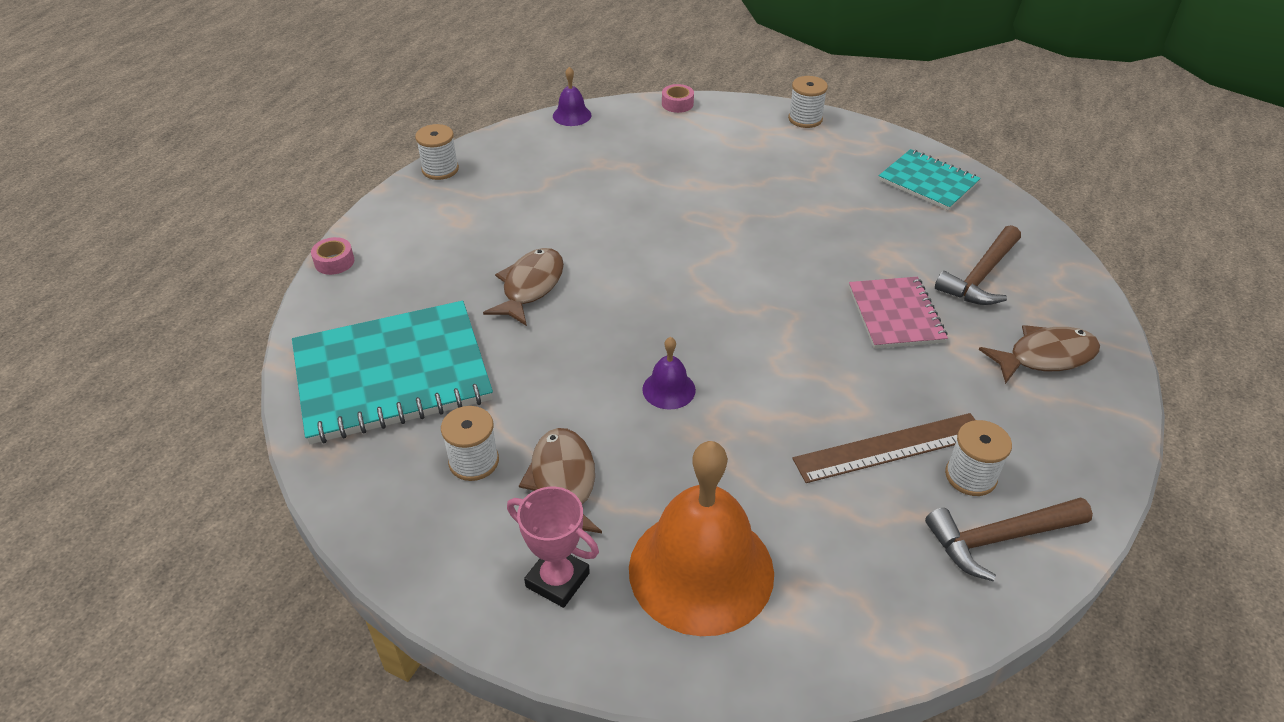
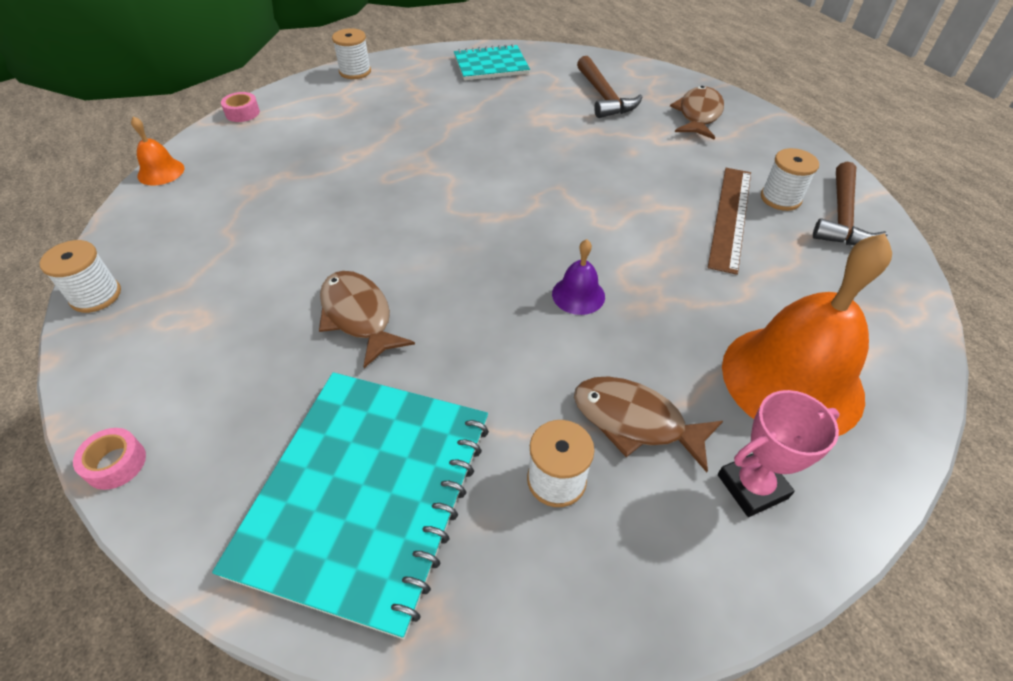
camera: 55 degrees left, 5 degrees up
purple bell [553,67,591,126] -> orange bell [131,116,184,186]
pink notebook [849,277,948,349] -> none

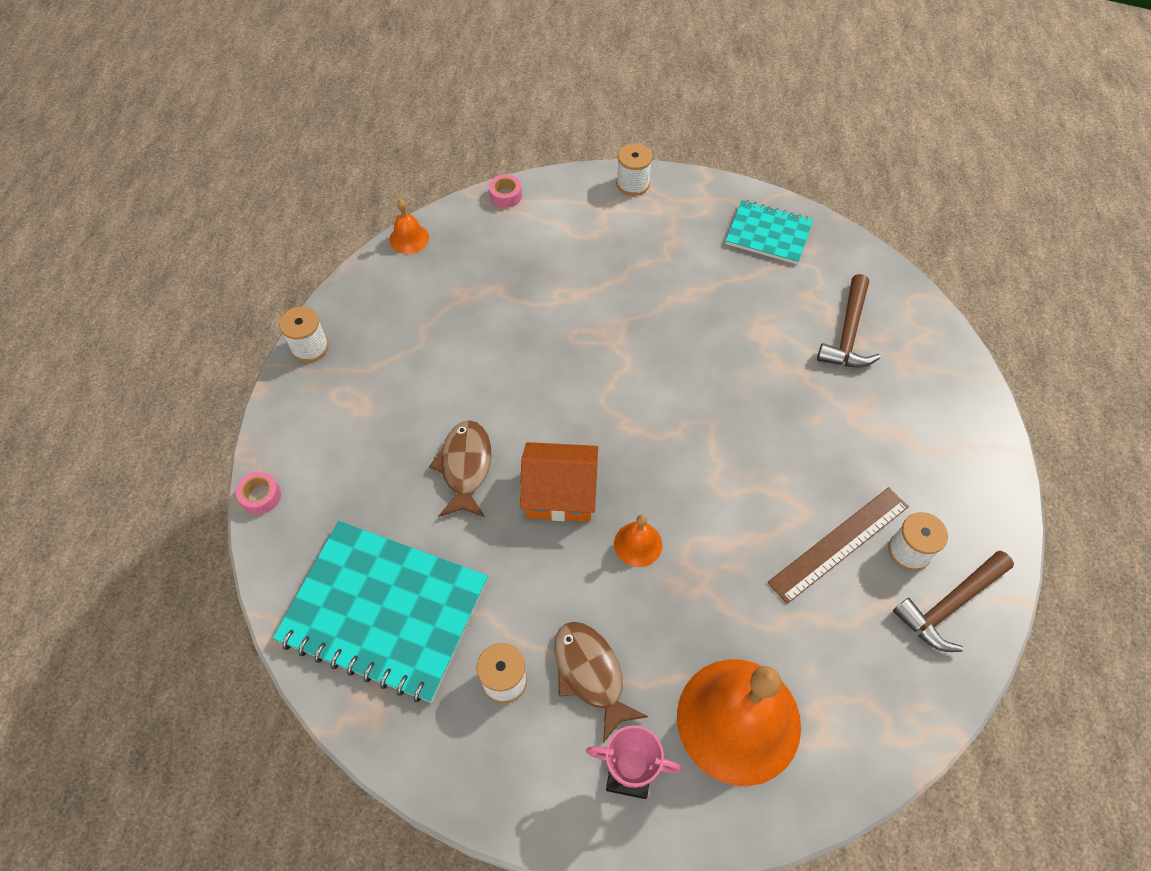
camera: 35 degrees right, 10 degrees up
turquoise notebook [212,372,489,639] -> turquoise notebook turned 60 degrees clockwise [273,521,488,703]
purple bell [552,239,605,315] -> orange bell [614,515,662,567]
brown fish [670,86,724,140] -> none
none -> orange house [520,442,598,521]

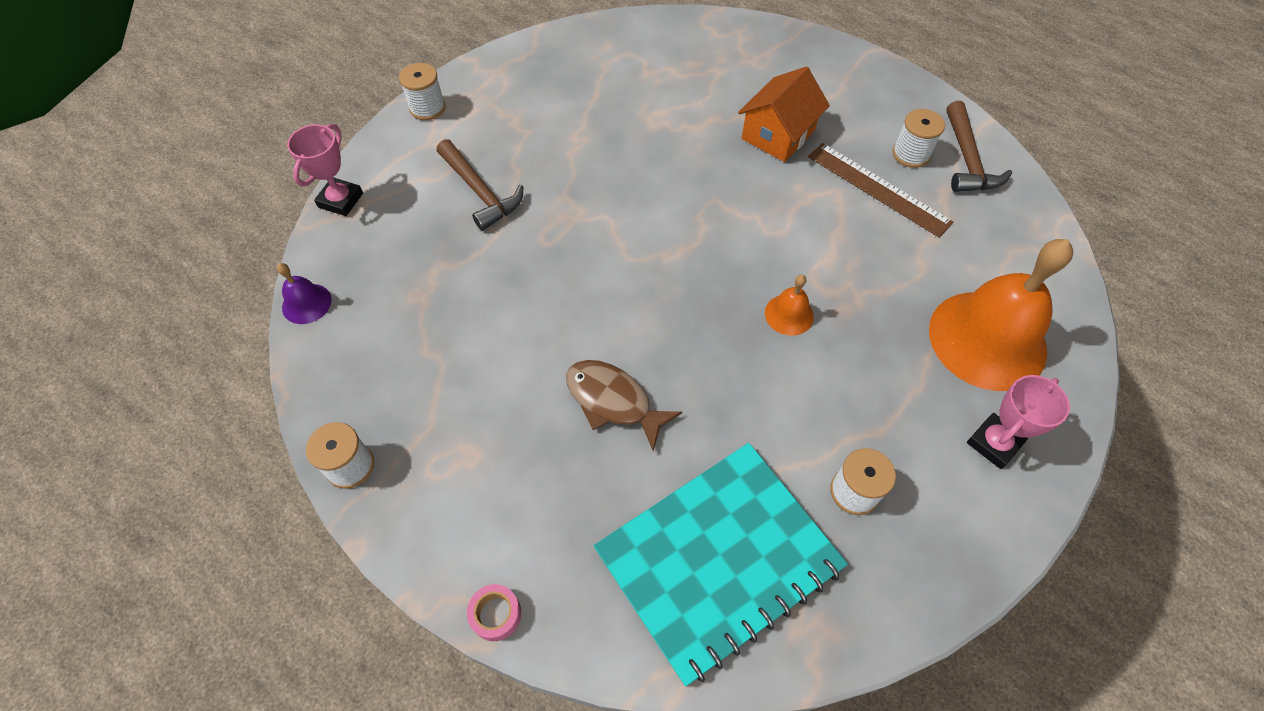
camera: 55 degrees left, 0 degrees up
orange bell [389,199,429,254] -> purple bell [277,263,332,324]
pink tape [489,174,522,208] -> pink trophy [287,124,363,216]
orange house [520,442,598,521] -> orange house moved to [738,66,830,162]
brown fish [554,622,648,743] -> none
turquoise notebook [726,200,813,264] -> none
brown ruler [767,487,909,604] -> brown ruler turned 45 degrees counterclockwise [808,143,953,238]
brown hammer [817,274,881,368] -> brown hammer moved to [437,139,524,231]

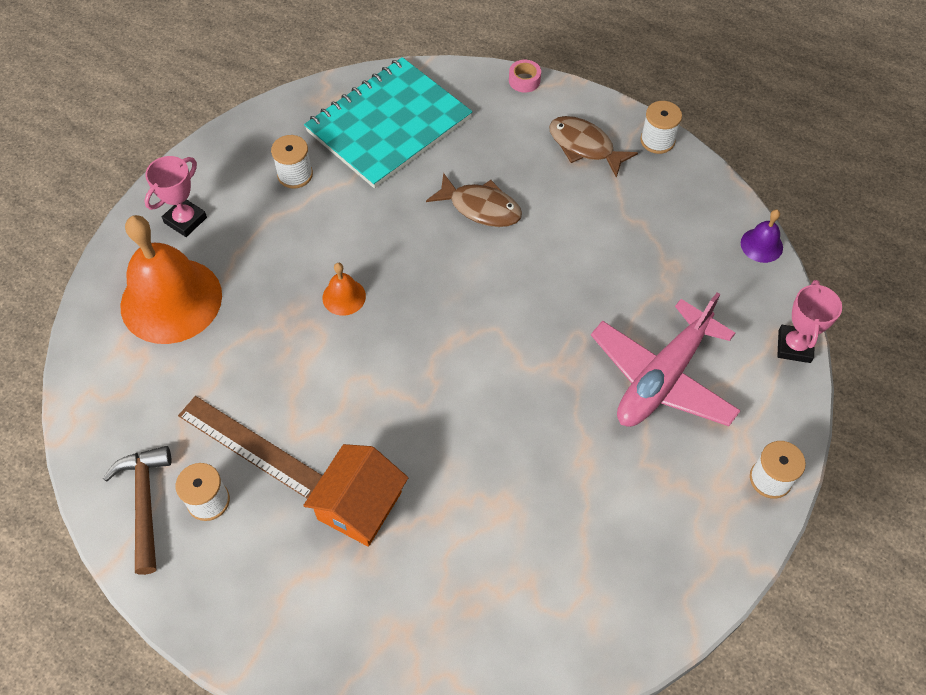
camera: 170 degrees right, 0 degrees up
brown hammer [437,139,524,231] -> pink plane [591,292,741,427]
none -> brown fish [549,116,638,178]

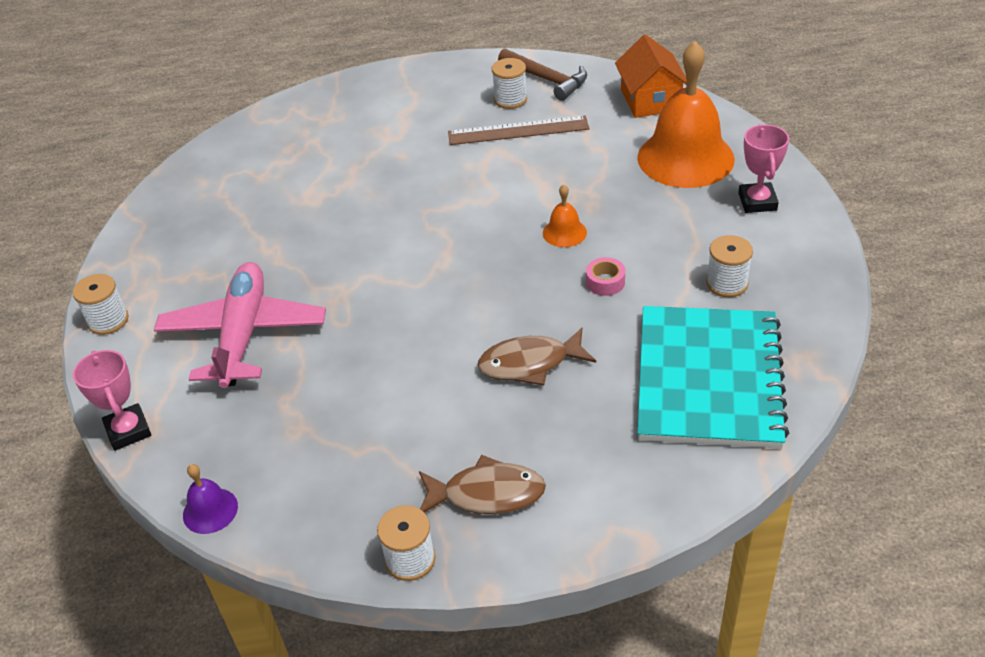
camera: 145 degrees right, 15 degrees down
orange house [303,444,408,547] -> orange house moved to [615,35,687,118]
pink tape [509,60,541,93] -> pink tape moved to [586,257,625,296]

